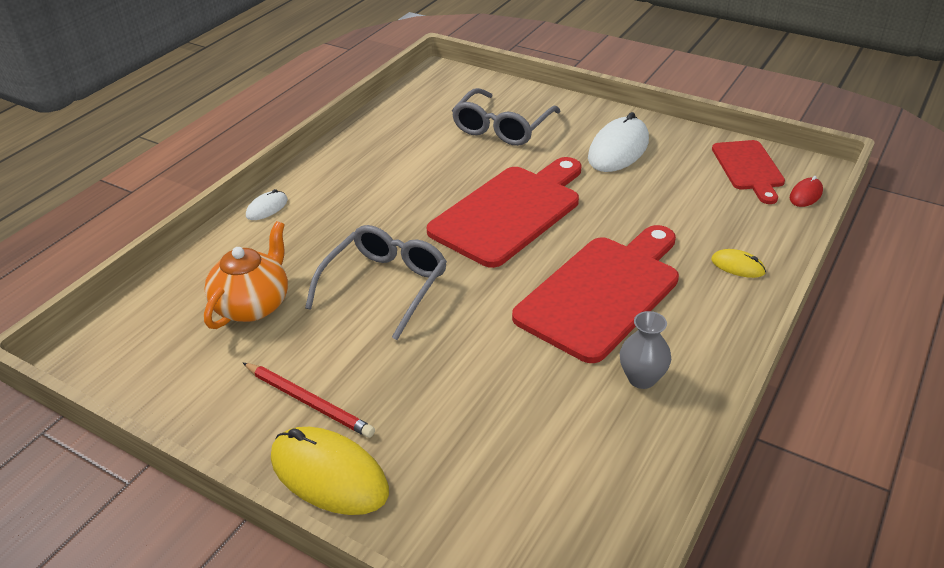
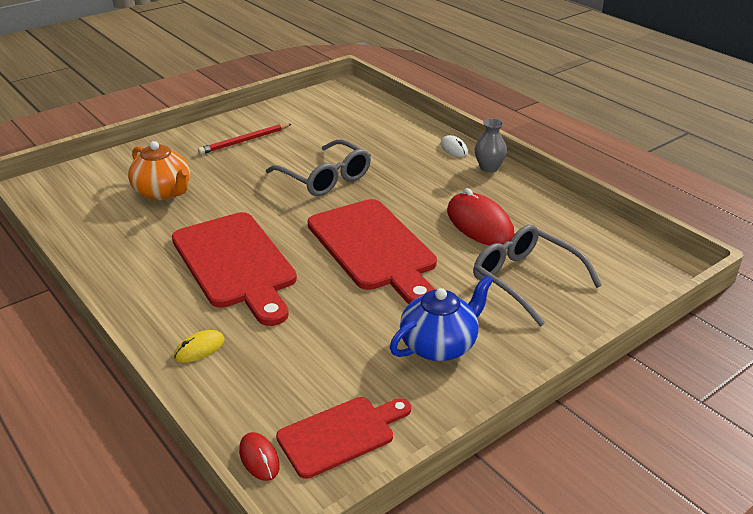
camera: 110 degrees right, 5 degrees down
orange teapot [204,221,288,329] -> orange teapot moved to [128,141,190,200]
yellow mouse [271,427,389,515] -> none
white mouse [588,112,649,172] -> blue teapot [390,275,493,361]
grey vase [620,311,671,389] -> grey vase moved to [475,118,507,173]
red cutting board [712,140,785,204] -> red cutting board turned 135 degrees clockwise [276,397,411,479]
none -> red mouse [447,188,514,246]

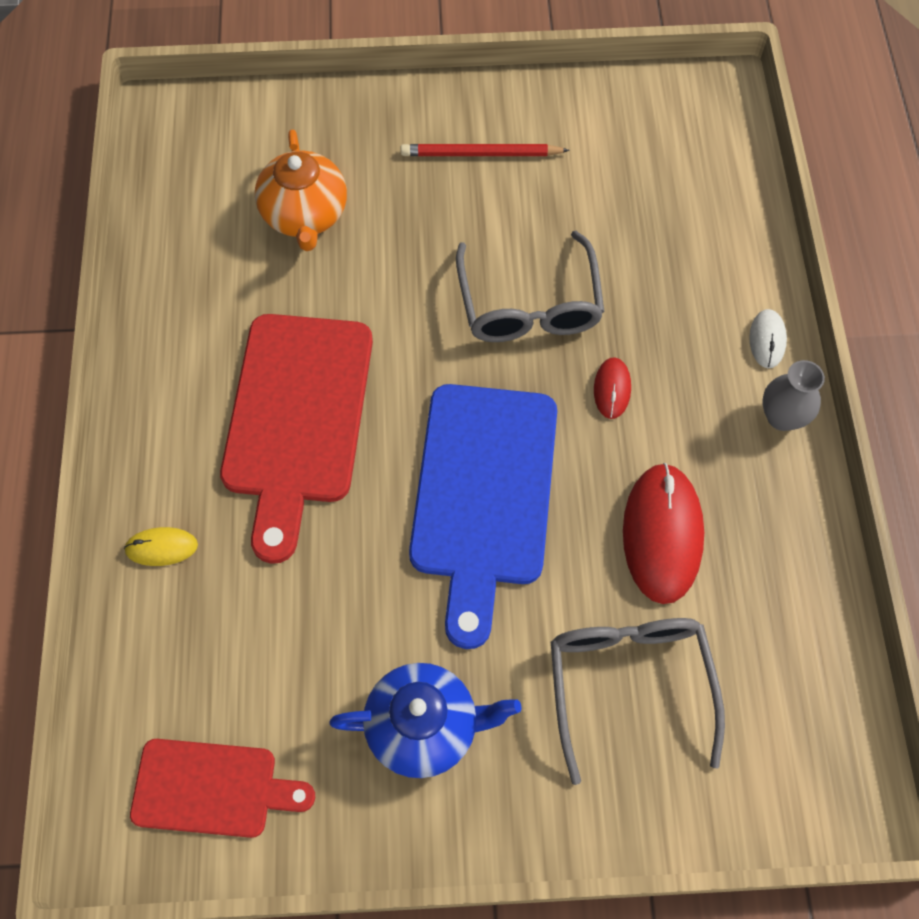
camera: 35 degrees right, 30 degrees up
red mouse [239,432,280,481] -> red mouse moved to [594,357,631,419]
red cutting board [308,199,437,304] -> blue cutting board [409,384,557,649]

